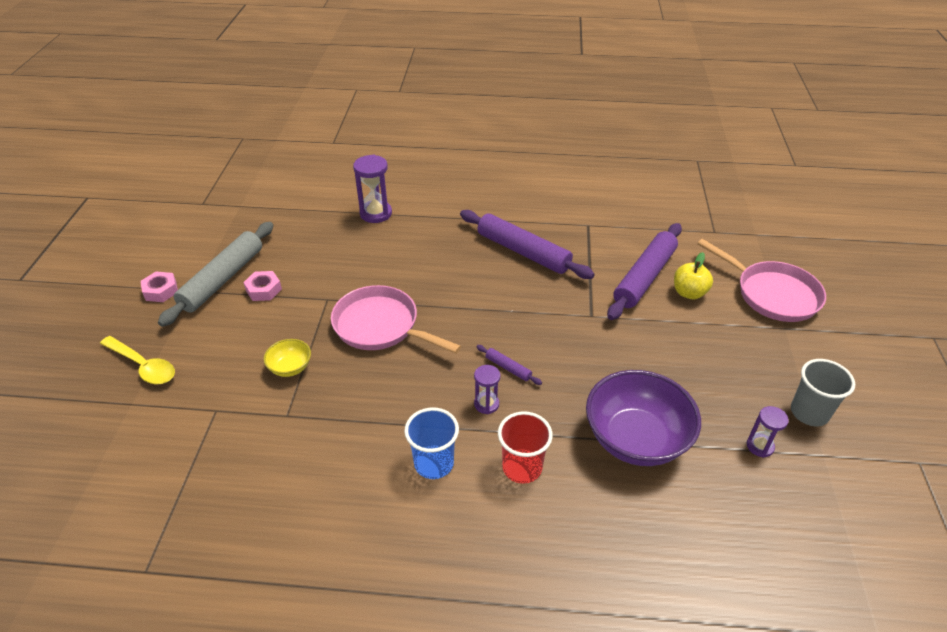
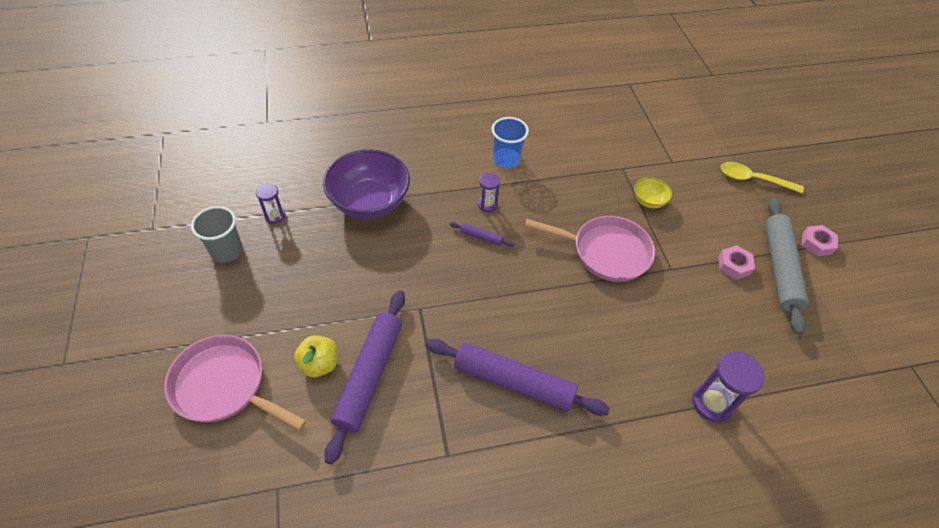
camera: 160 degrees right, 10 degrees up
red cup [498,411,553,484] -> none

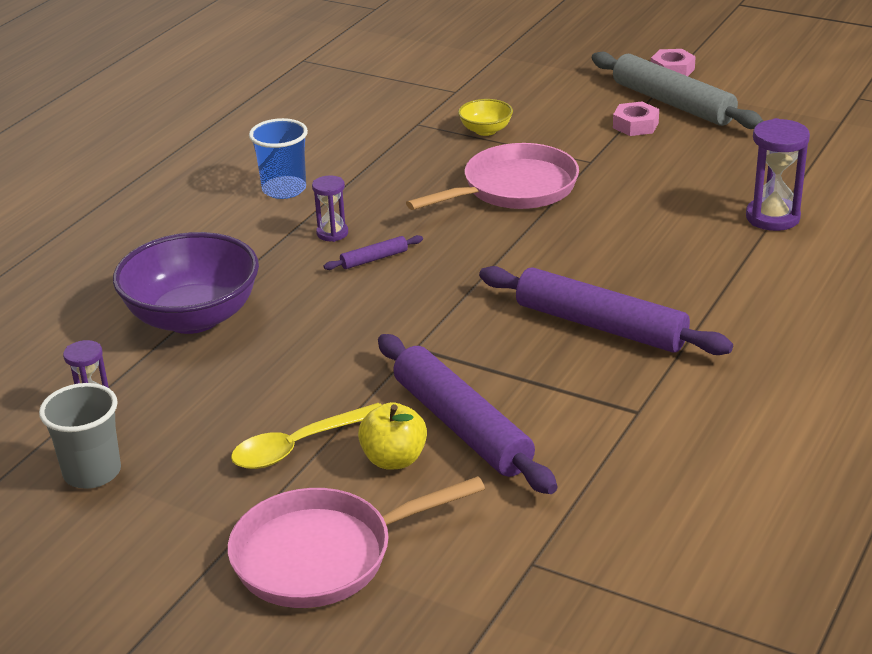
camera: 45 degrees left, 20 degrees down
purple rolling pin [425,339,610,416] -> purple rolling pin turned 60 degrees clockwise [479,266,733,355]
yellow spoon [721,162,804,193] -> yellow spoon moved to [231,403,382,469]

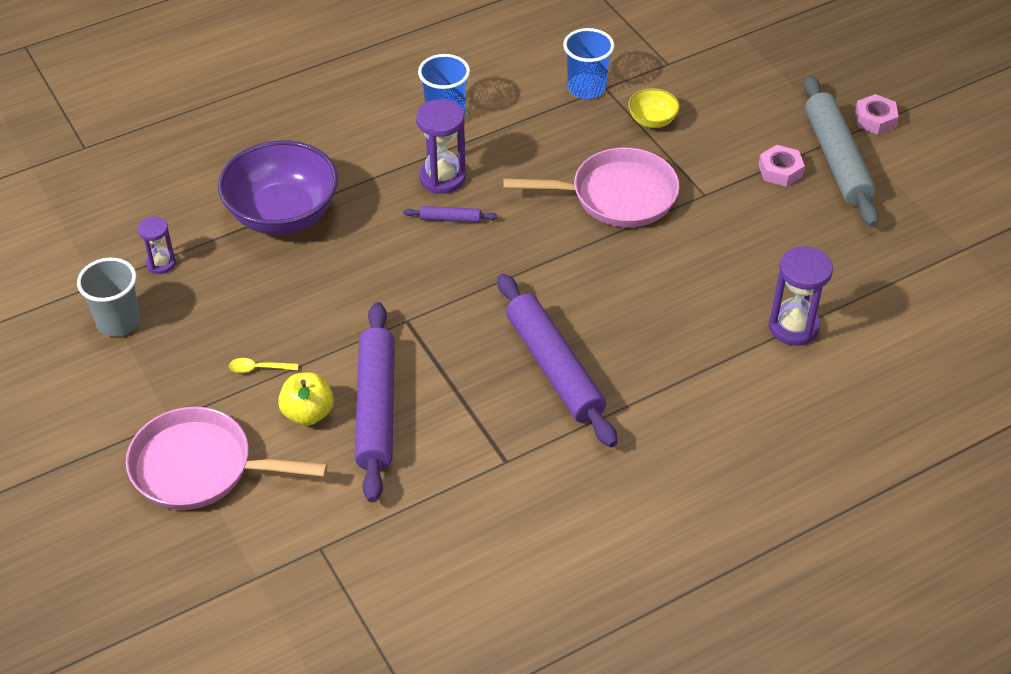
camera: 30 degrees right, 15 degrees up
yellow spoon [231,403,382,469] -> yellow spoon [228,358,298,373], size x0.52
purple hourglass [312,175,348,242] -> purple hourglass [416,99,466,194], size x1.67
none -> blue cup [563,28,614,99]

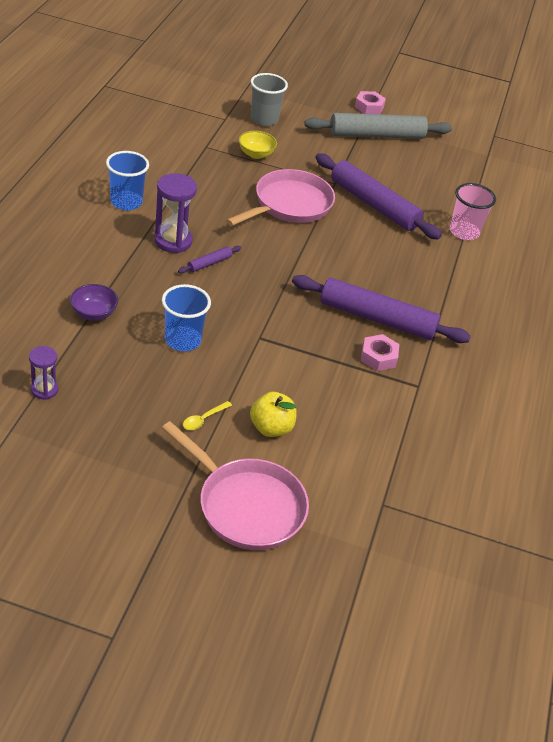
camera: 50 degrees left, 5 degrees down
grey cup [77,258,140,337] -> grey cup moved to [251,73,288,126]
pink pan [126,407,328,510] -> pink pan turned 105 degrees counterclockwise [162,421,309,550]
purple bowl [218,140,338,234] -> purple bowl [70,284,118,321], size x0.46
purple rolling pin [355,302,395,503] -> purple rolling pin moved to [315,154,442,239]
blue cup [563,28,614,99] -> blue cup moved to [162,284,211,351]
pink nut [758,145,805,187] -> pink nut moved to [361,334,399,371]
purple hourglass [769,246,833,346] -> pink cup [450,183,496,240]
grey rolling pin [803,75,879,227] -> grey rolling pin turned 45 degrees counterclockwise [304,113,452,139]

